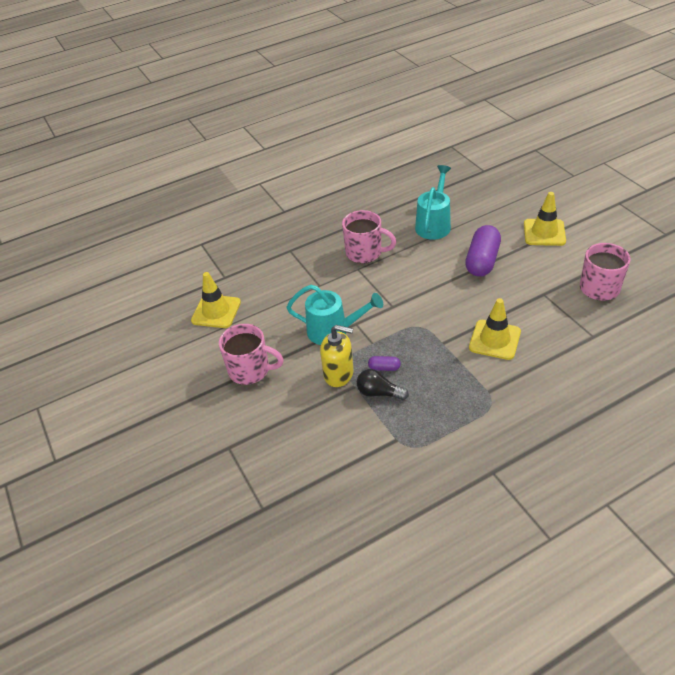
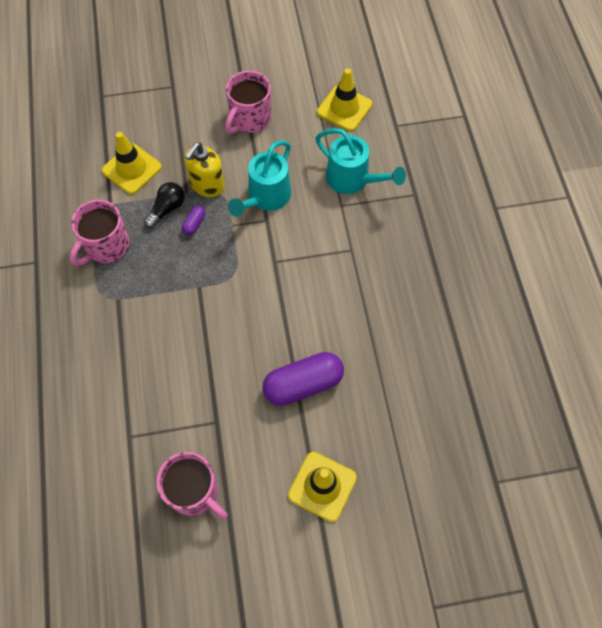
camera: 105 degrees right, 20 degrees up
pink mug [342,210,396,263] -> pink mug moved to [70,200,129,266]
turquoise watering can [415,165,451,240] -> turquoise watering can moved to [315,128,406,194]
purple capsule [465,225,501,277] -> purple capsule turned 60 degrees counterclockwise [263,352,344,406]
yellow traffic cone [469,298,521,360] -> yellow traffic cone moved to [102,132,162,194]

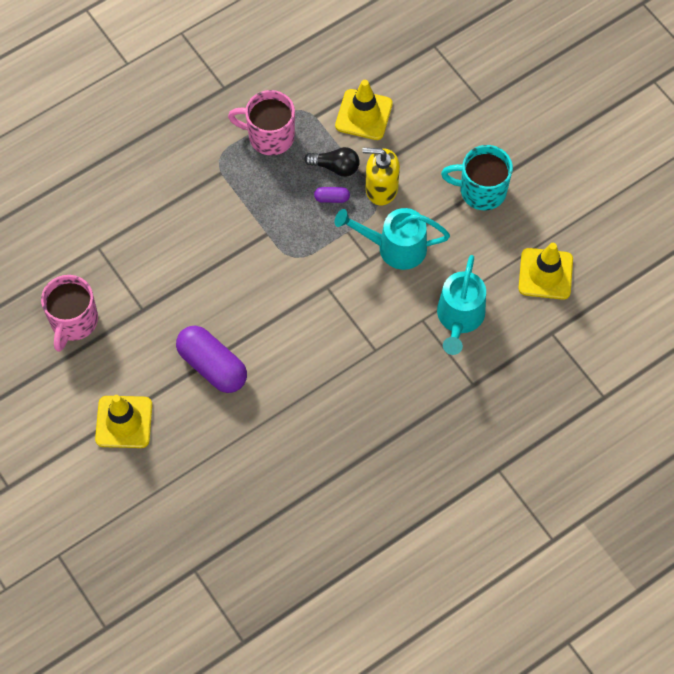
camera: 65 degrees right, 0 degrees up
pink mug [225,71,271,134] -> turquoise mug [441,145,513,210]

